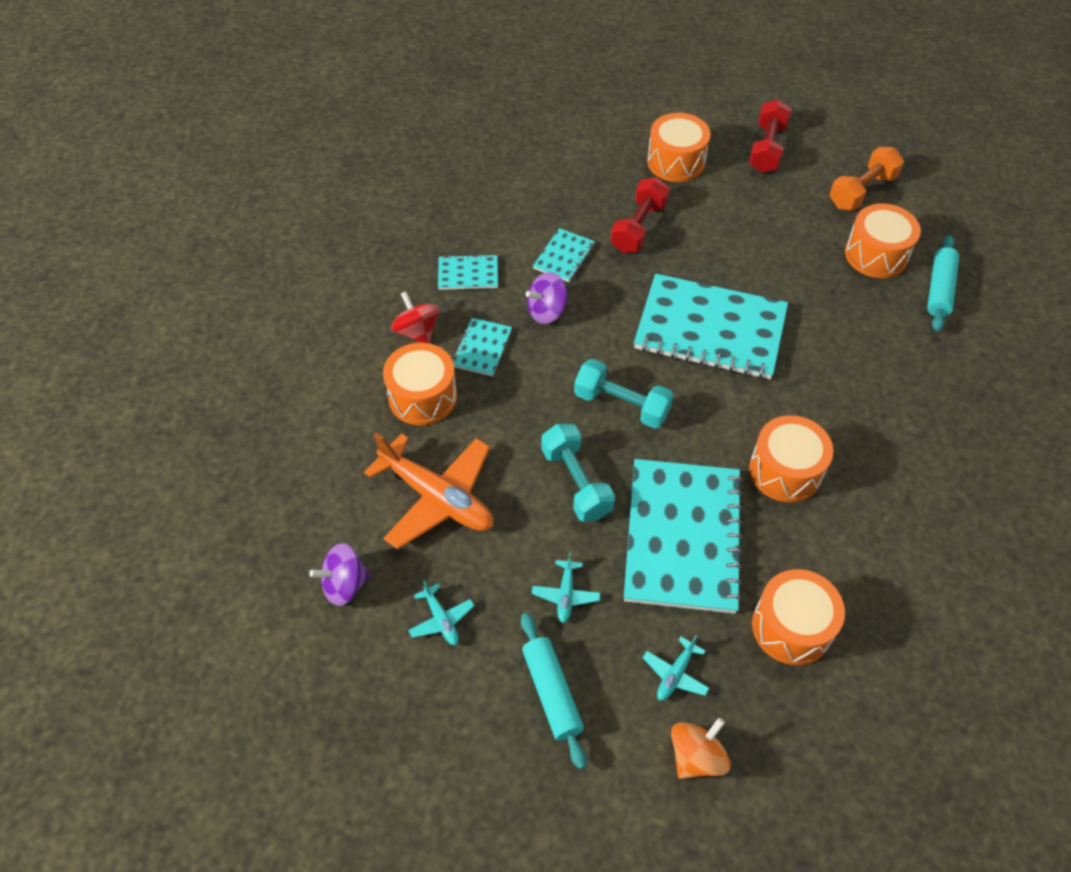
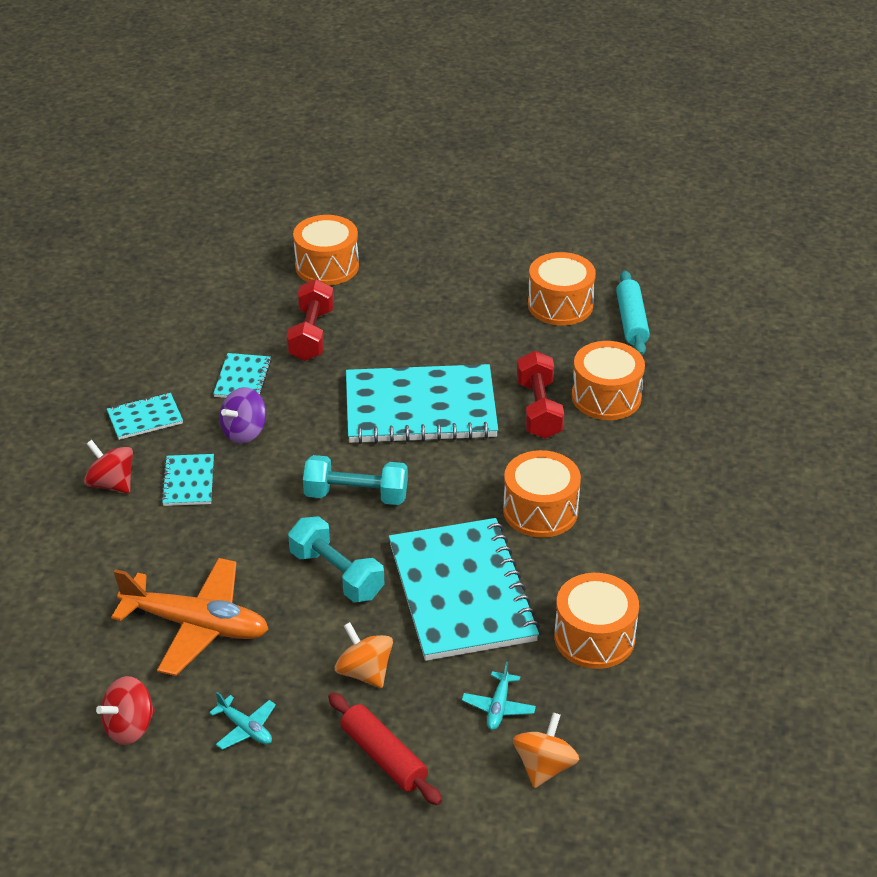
camera: 20 degrees left, 15 degrees down
purple spinning top [309,543,371,606] -> red spinning top [96,676,155,745]
orange drum [383,343,457,425] -> orange drum moved to [572,341,645,420]
turquoise rolling pin [521,613,586,769] -> red rolling pin [328,692,442,805]
turquoise plane [532,553,600,623] -> orange spinning top [335,622,393,688]
red dumbbell [749,99,791,173] -> red dumbbell moved to [517,351,564,439]
orange dumbbell [829,147,904,211] -> none

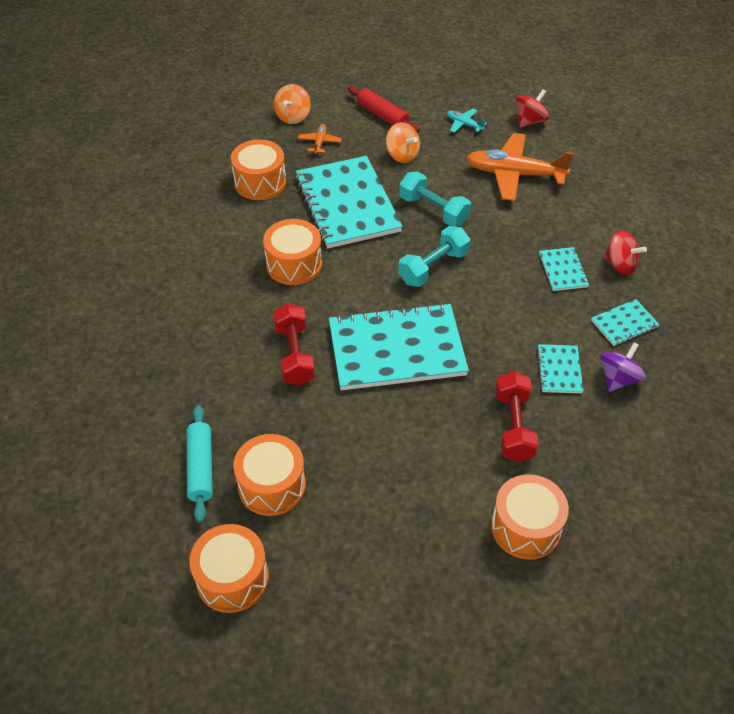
camera: 175 degrees right, 10 degrees up
purple spinning top [220,387,266,444] -> purple spinning top moved to [600,342,646,392]
turquoise dumbbell [303,455,408,505] -> turquoise dumbbell turned 45 degrees counterclockwise [398,226,470,287]
turquoise plane [462,662,536,730] -> orange plane [298,124,342,154]
orange drum [572,341,645,420] -> orange drum moved to [189,524,269,613]

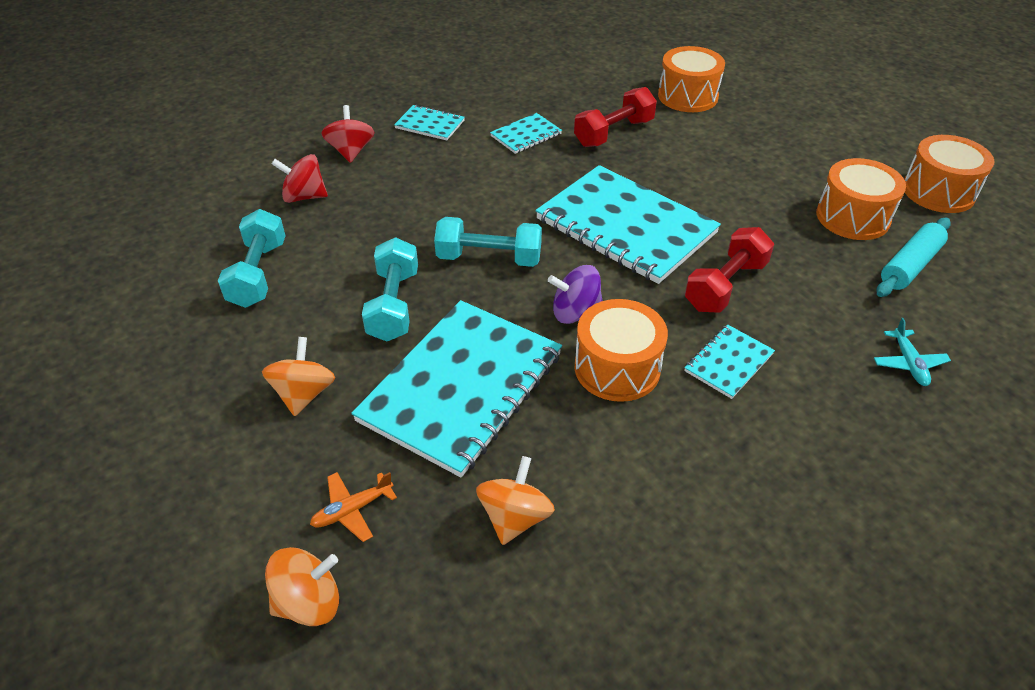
camera: 130 degrees left, 5 degrees down
orange drum [231,139,286,200] -> orange spinning top [476,456,555,545]
red rolling pin [348,86,420,133] -> none
turquoise plane [447,109,487,133] -> turquoise plane moved to [874,318,951,386]
orange plane [466,133,574,201] -> turquoise dumbbell [218,209,286,308]
red spinning top [516,89,549,128] -> red spinning top moved to [272,154,328,203]
turquoise notebook [539,247,589,291] -> turquoise notebook moved to [684,324,775,399]
purple spinning top [600,342,646,392] -> purple spinning top moved to [548,265,602,324]

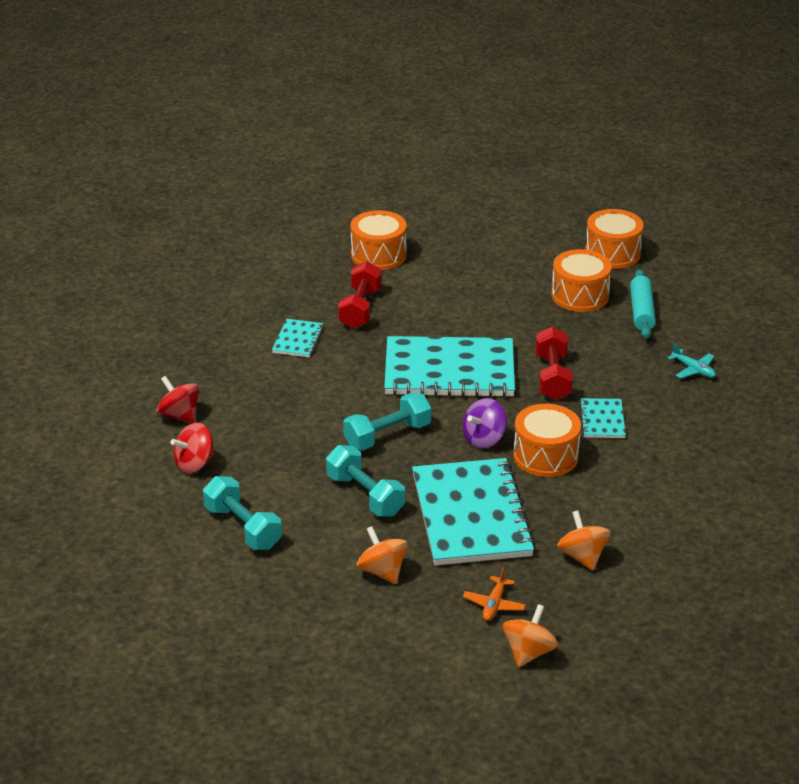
camera: 40 degrees left, 10 degrees down
turquoise notebook [394,105,465,140] -> none

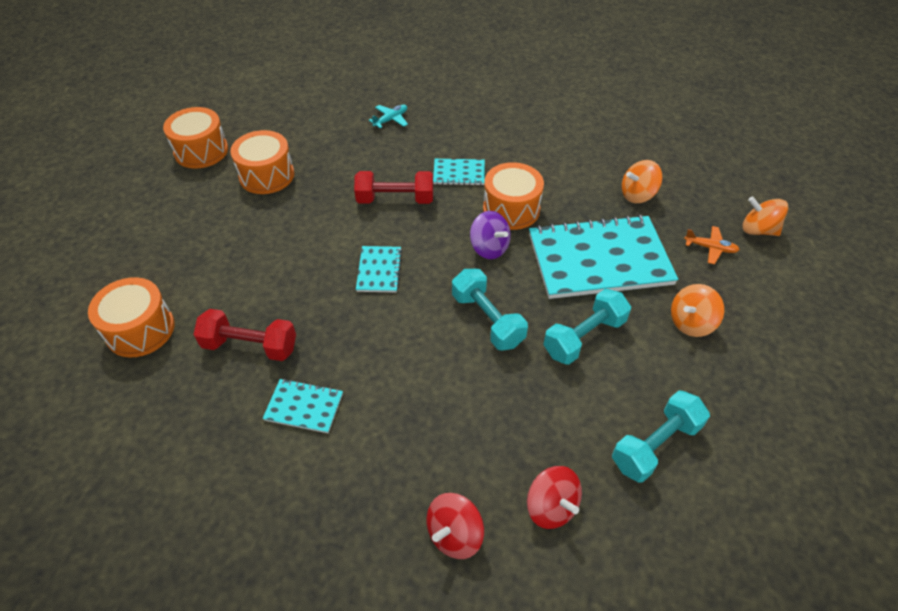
camera: 90 degrees left, 15 degrees up
turquoise notebook [384,336,515,397] -> turquoise notebook [356,246,402,293], size x0.45
turquoise rolling pin [630,269,656,338] -> none

